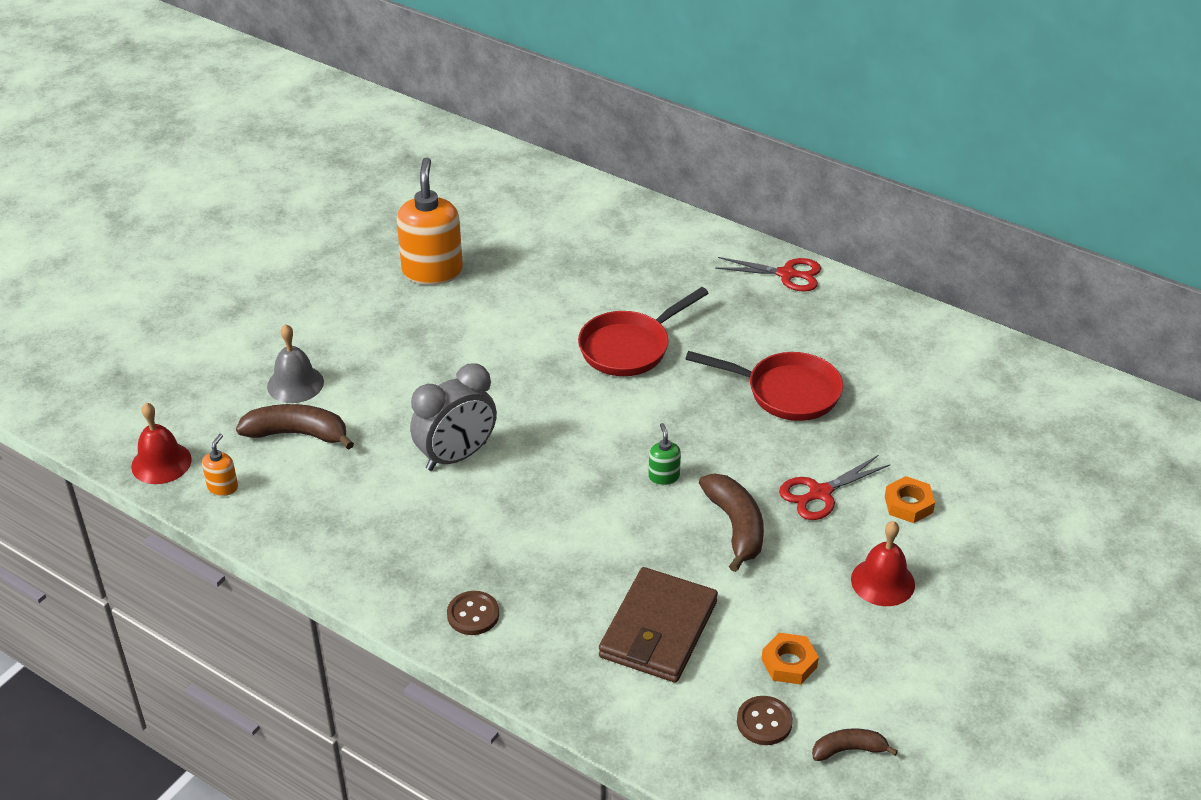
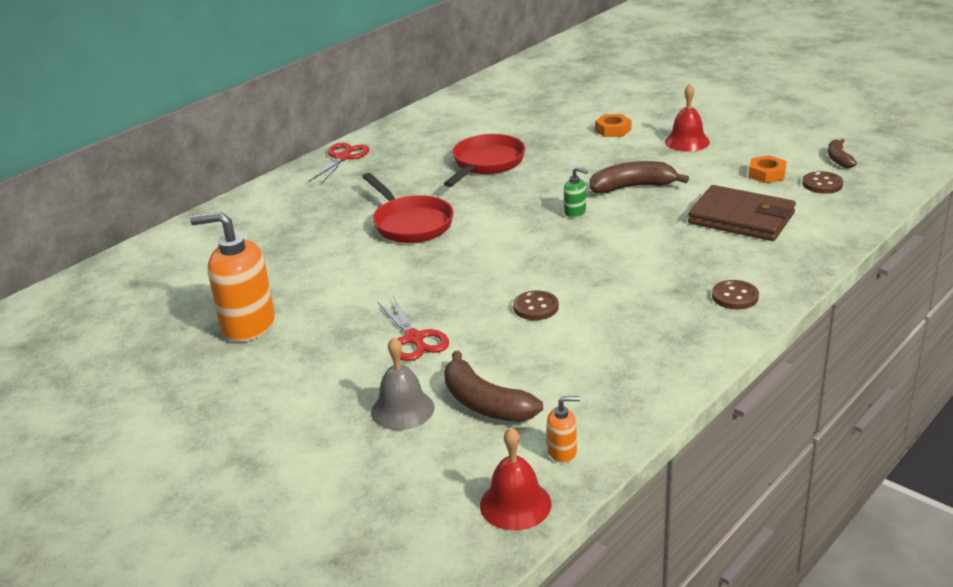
camera: 80 degrees left, 10 degrees down
orange soap dispenser [202,434,238,496] -> orange soap dispenser turned 150 degrees clockwise [547,396,580,463]
brown banana [236,404,354,450] -> brown banana turned 60 degrees counterclockwise [444,351,543,422]
grey clock [410,363,497,471] -> brown button [513,290,559,320]
green soap dispenser [648,423,681,485] -> green soap dispenser turned 150 degrees counterclockwise [564,167,588,218]
red scissors [779,455,890,520] -> red scissors moved to [378,296,449,361]

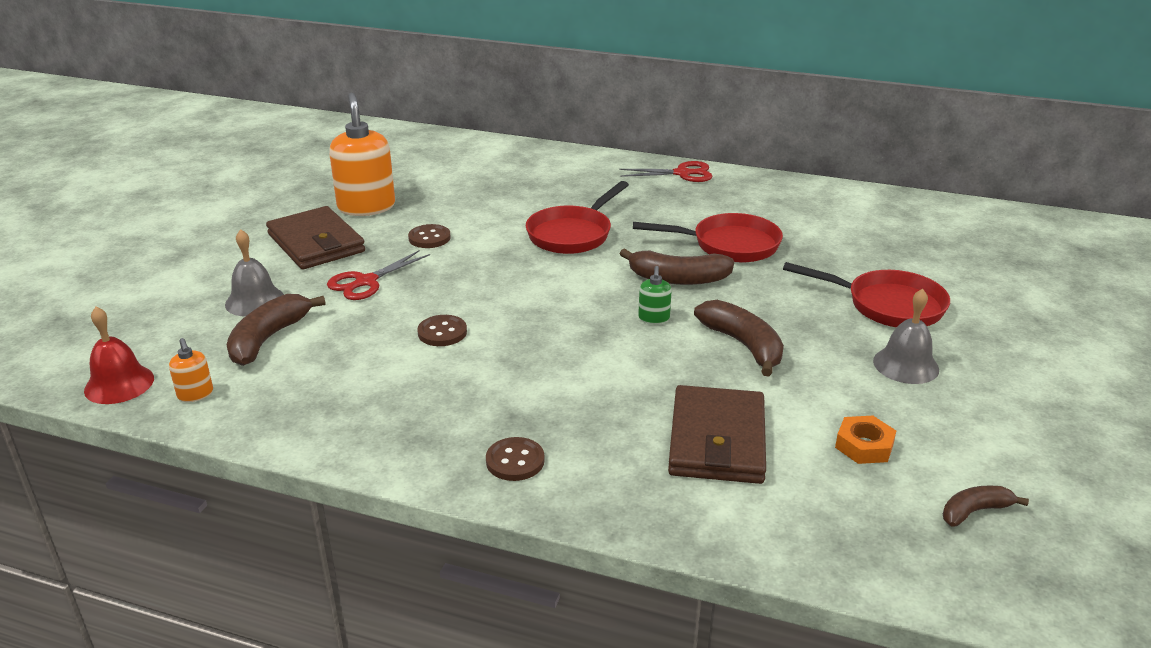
camera: 65 degrees right, 0 degrees up
orange nut [595,114,631,137] -> red pan [783,262,950,327]
red bell [665,84,710,152] -> grey bell [873,289,939,384]
brown button [802,171,843,194] -> brown button moved to [408,224,451,248]
none -> brown wallet [266,206,365,269]
none -> brown banana [620,248,734,285]

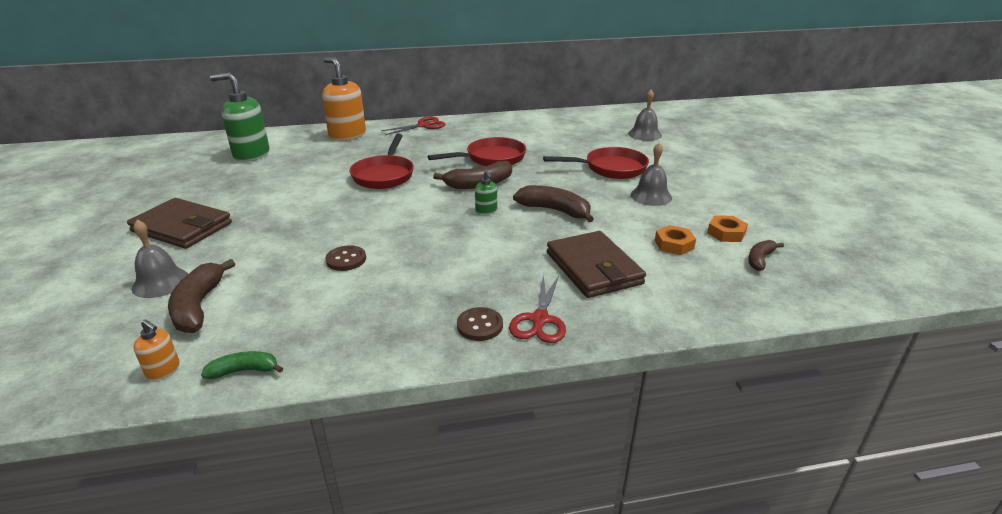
camera: 30 degrees left, 0 degrees up
red bell [84,307,154,404] -> none
red scissors [327,250,430,300] -> red scissors moved to [509,275,566,343]
orange soap dispenser [329,93,395,216] -> orange soap dispenser moved to [322,57,366,141]
brown button [408,224,451,248] -> none
none -> green banana [201,351,283,379]
none -> green soap dispenser [210,73,270,162]
none -> grey bell [628,90,662,141]
none -> orange nut [707,215,748,242]

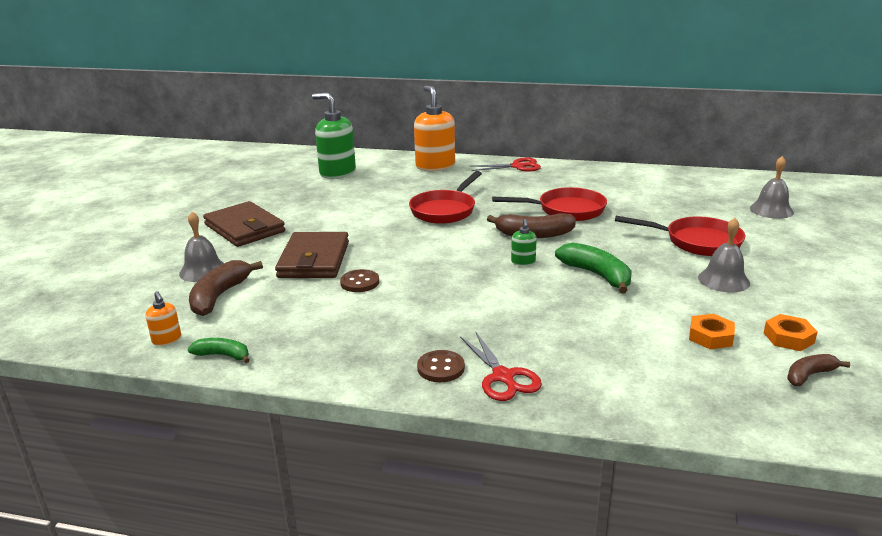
camera: 25 degrees right, 5 degrees down
red scissors [509,275,566,343] -> red scissors turned 60 degrees counterclockwise [460,332,542,401]
brown banana [513,185,594,222] -> green banana [555,243,632,294]
brown wallet [547,231,646,298] -> brown wallet moved to [275,232,349,278]

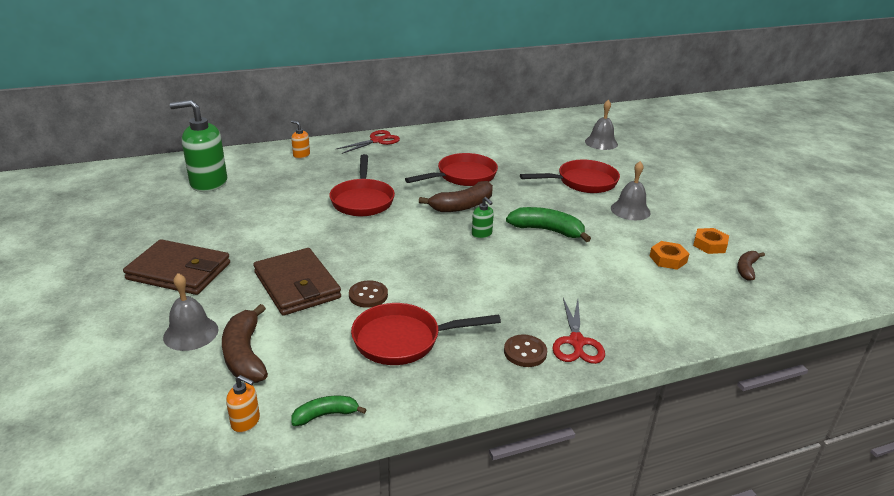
camera: 35 degrees left, 5 degrees up
orange soap dispenser [414,86,455,171] -> orange soap dispenser [291,121,310,159], size x0.45
red scissors [460,332,542,401] -> red scissors turned 60 degrees clockwise [552,298,605,364]
none -> red pan [351,303,501,365]

